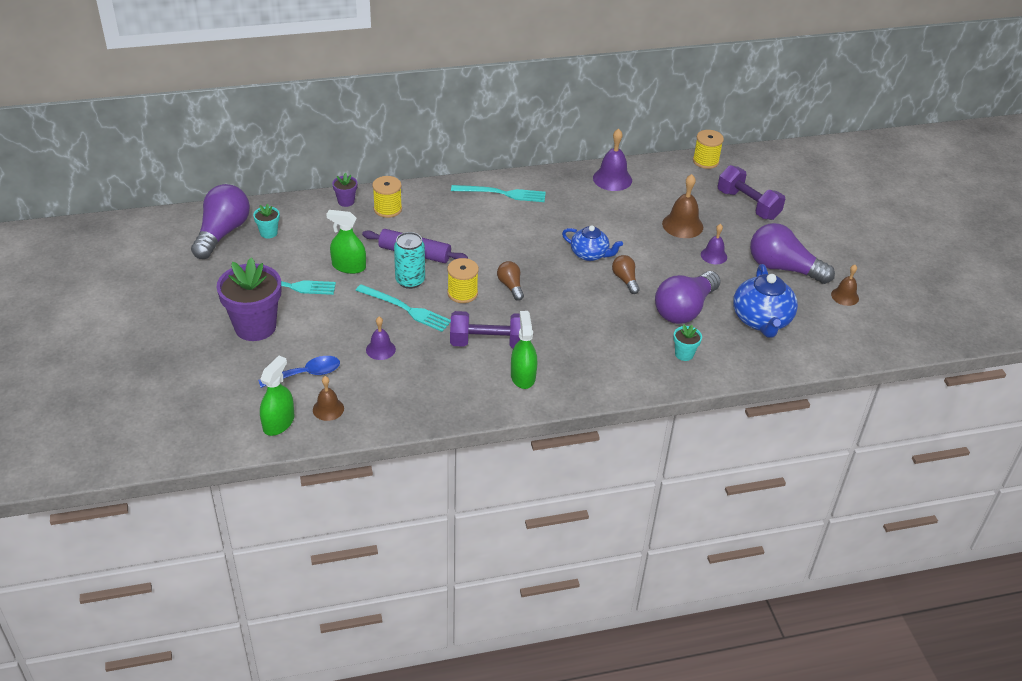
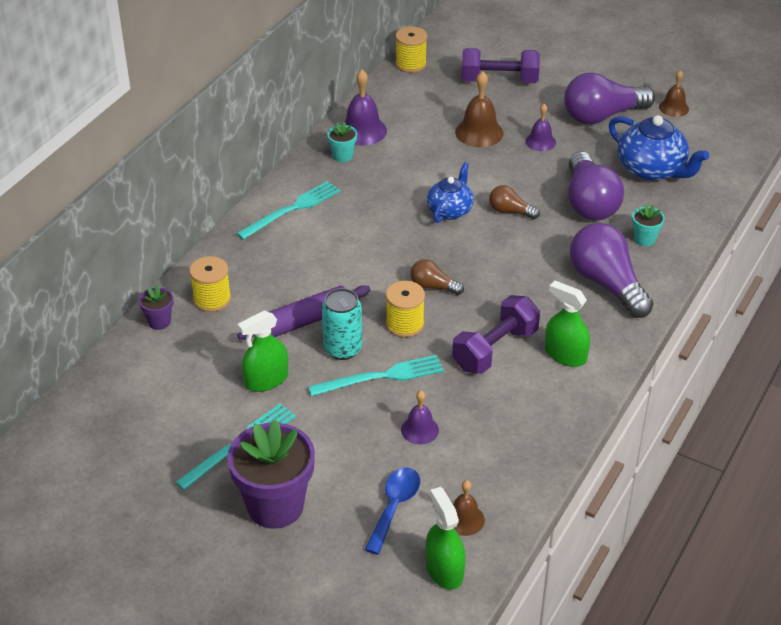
camera: 45 degrees left, 0 degrees up
purple light bulb [191,184,250,259] -> purple light bulb moved to [570,223,654,318]
turquoise flower pot [253,204,280,238] -> turquoise flower pot moved to [327,122,357,162]
blue teapot [562,225,623,261] -> blue teapot turned 45 degrees counterclockwise [427,162,474,223]

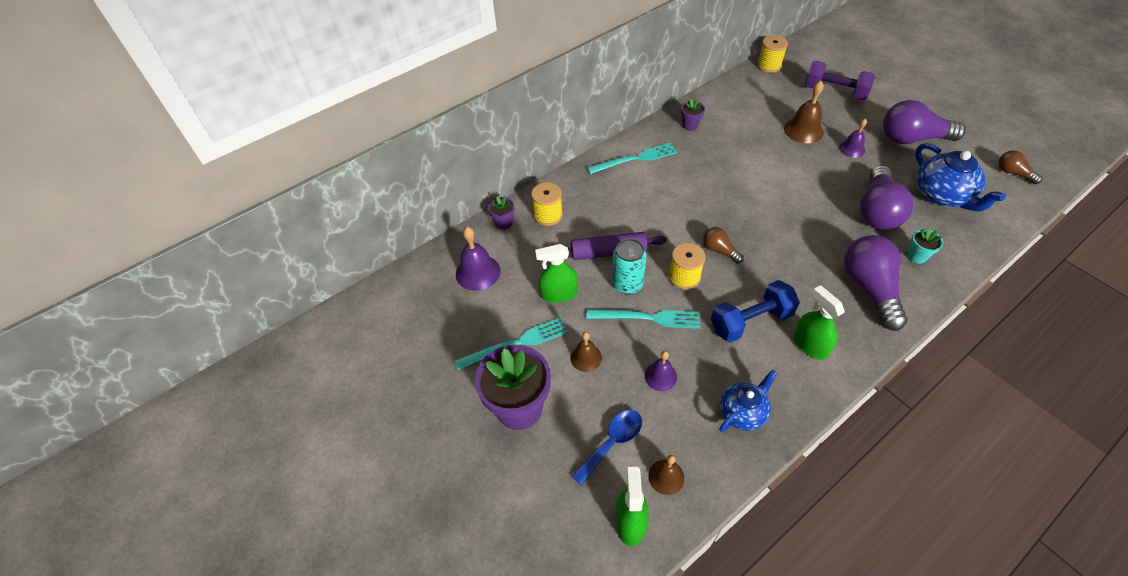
camera: 25 degrees right, 10 degrees up
turquoise flower pot [327,122,357,162] -> purple flower pot [681,99,705,131]
purple bell [344,70,387,146] -> purple bell moved to [456,227,500,291]
blue teapot [427,162,474,223] -> blue teapot moved to [719,370,777,432]
purple dumbbell [452,295,540,374] -> blue dumbbell [711,280,800,343]
brown light bulb [489,185,540,219] -> brown light bulb moved to [998,150,1042,184]
brown bell [659,70,689,117] -> brown bell moved to [570,332,602,372]

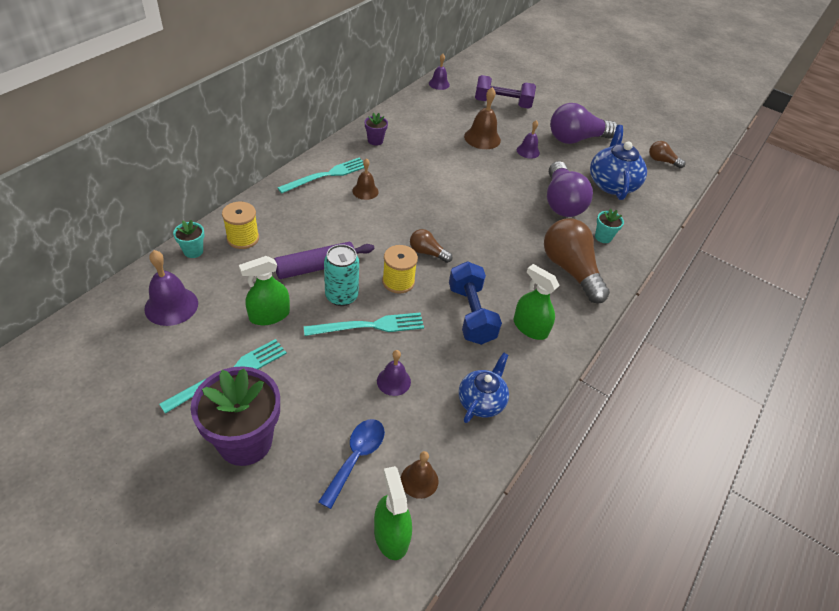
camera: 25 degrees left, 5 degrees down
purple flower pot [488,196,514,229] -> turquoise flower pot [173,220,204,258]
brown bell [570,332,602,372] -> brown bell moved to [352,158,379,200]
blue dumbbell [711,280,800,343] -> blue dumbbell turned 60 degrees counterclockwise [449,261,502,345]
yellow spool [757,35,788,73] -> purple bell [429,54,450,90]
purple light bulb [844,235,908,331] -> brown light bulb [544,218,610,303]
blue teapot [915,143,1006,211] -> blue teapot turned 135 degrees counterclockwise [590,125,647,200]

